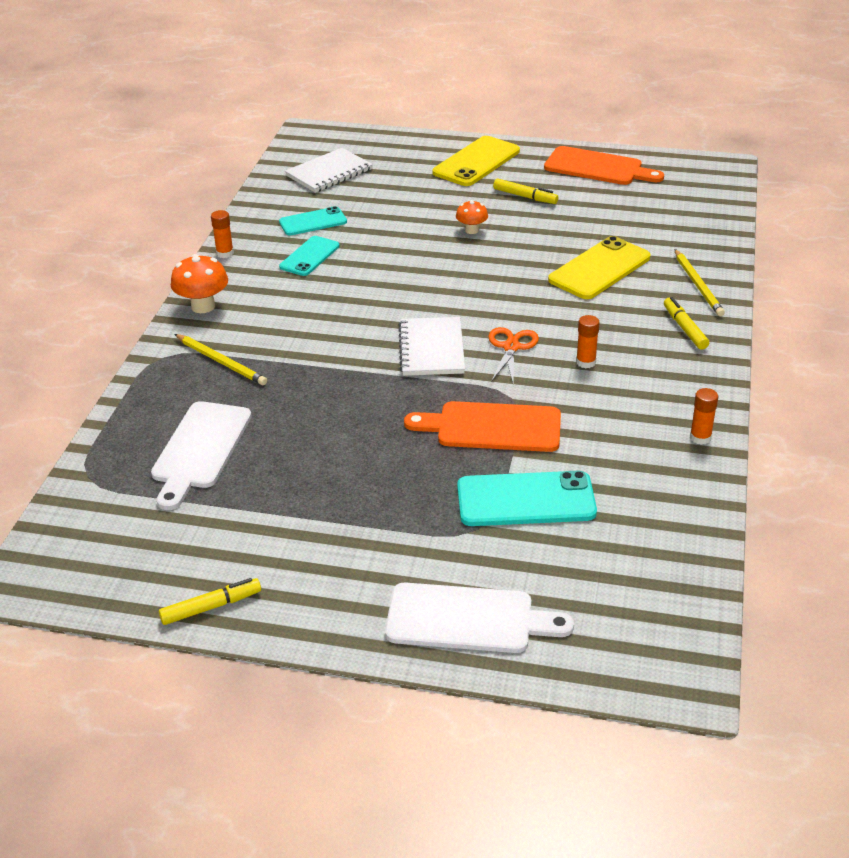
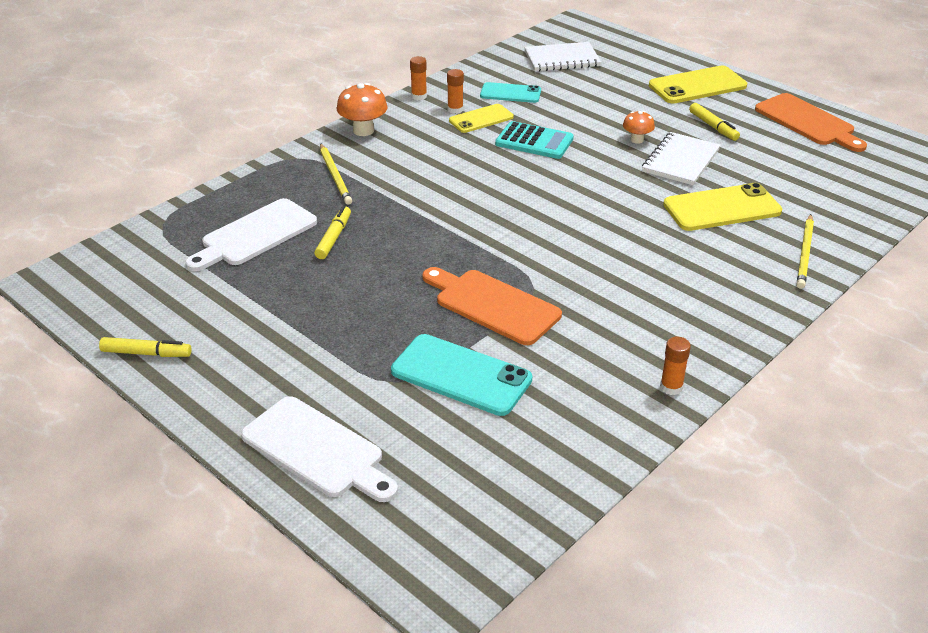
camera: 30 degrees right, 0 degrees up
turquoise phone [279,236,340,276] -> yellow phone [449,104,514,133]
white notebook [399,317,465,376] -> white notebook moved to [642,132,721,185]
orange scissors [488,327,539,382] -> none
orange glue stick [576,315,600,368] -> orange glue stick moved to [447,69,464,114]
yellow marker [664,297,709,350] -> yellow marker moved to [314,206,351,259]
none -> turquoise calculator [495,121,574,159]

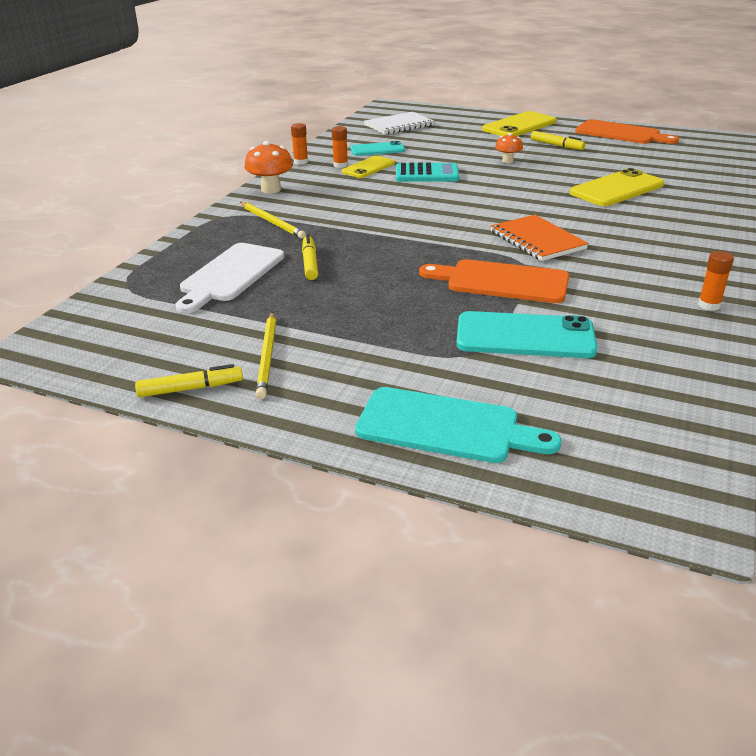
camera: 20 degrees left, 5 degrees down
white cutting board [241,396,398,502] -> turquoise cutting board [355,387,561,463]
white notebook [642,132,721,185] -> none
yellow pencil [796,214,814,289] -> yellow pencil moved to [256,312,276,399]
none -> orange notebook [491,215,589,261]

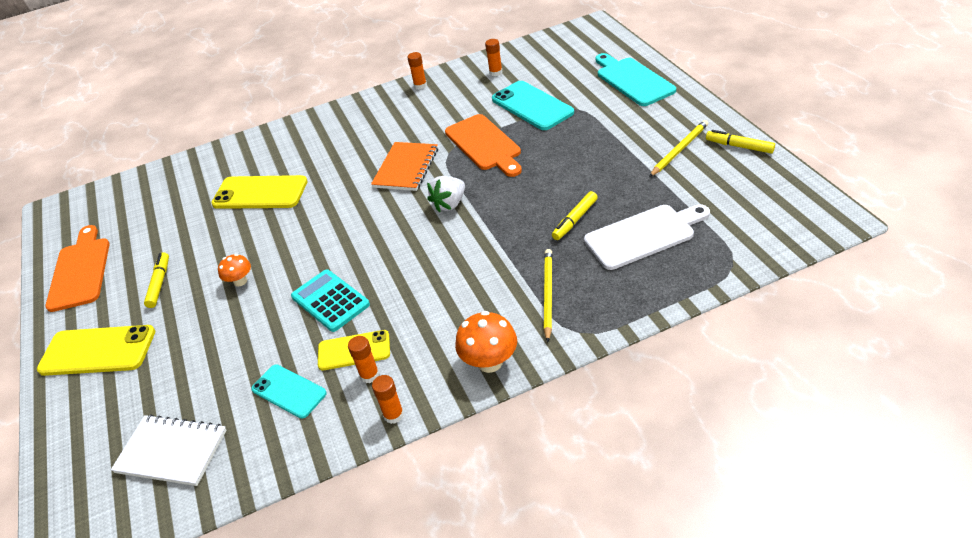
camera: 130 degrees left, 10 degrees up
none -> white strawberry [427,176,465,212]
none -> orange glue stick [485,39,503,76]

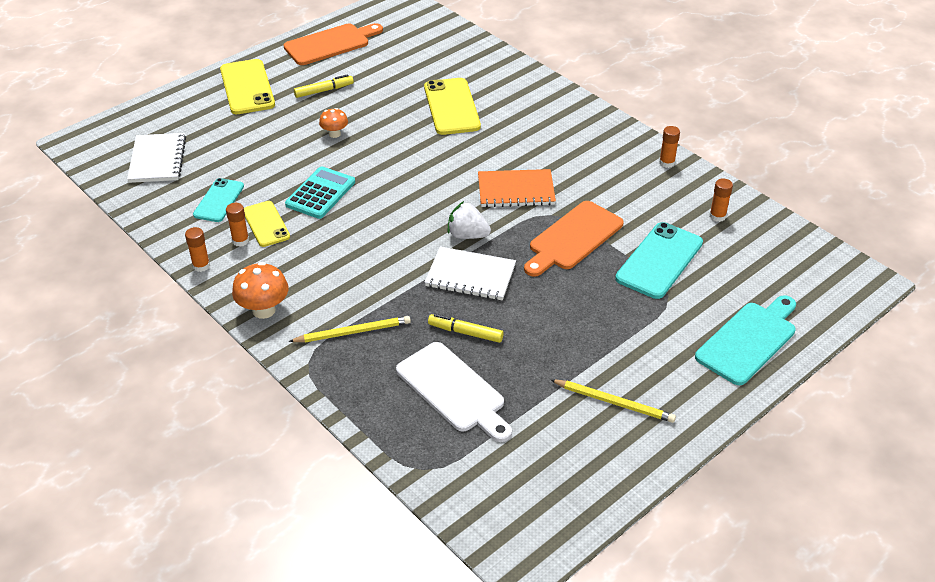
camera: 65 degrees right, 0 degrees up
yellow marker [706,130,775,154] -> none
none -> white notebook [424,246,516,301]

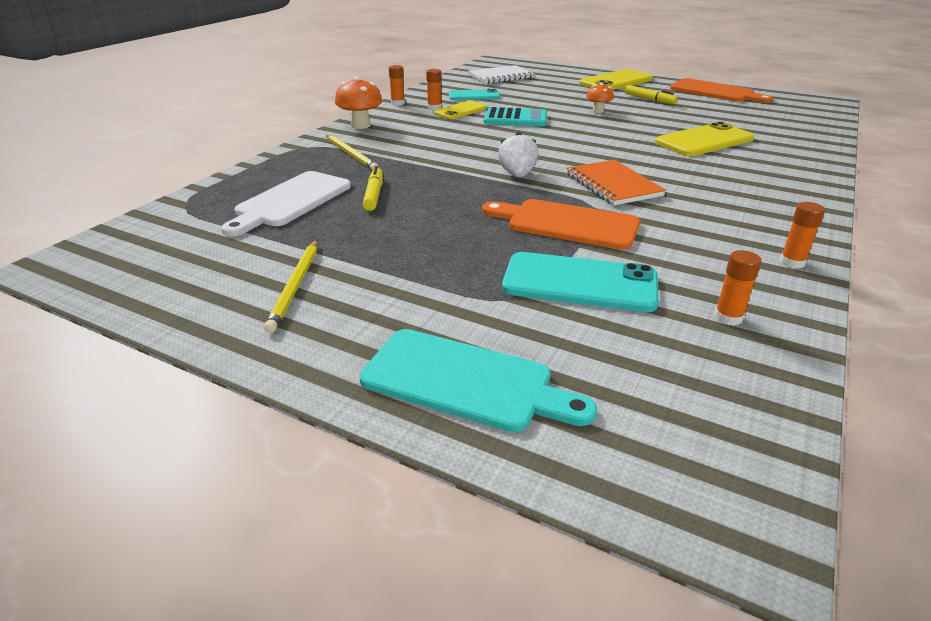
camera: 70 degrees right, 10 degrees down
white notebook [424,246,516,301] -> none

